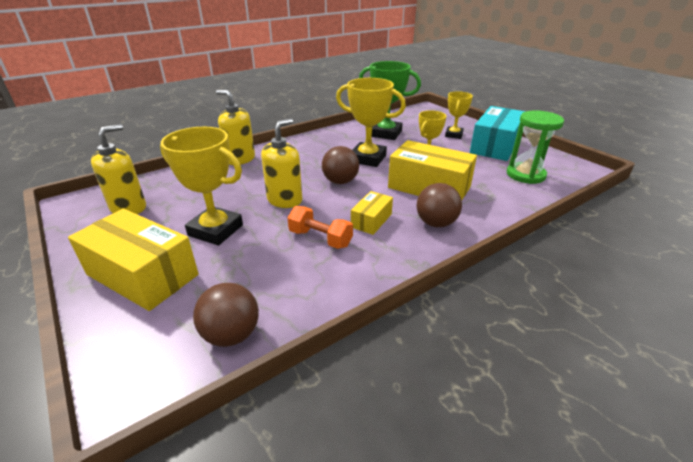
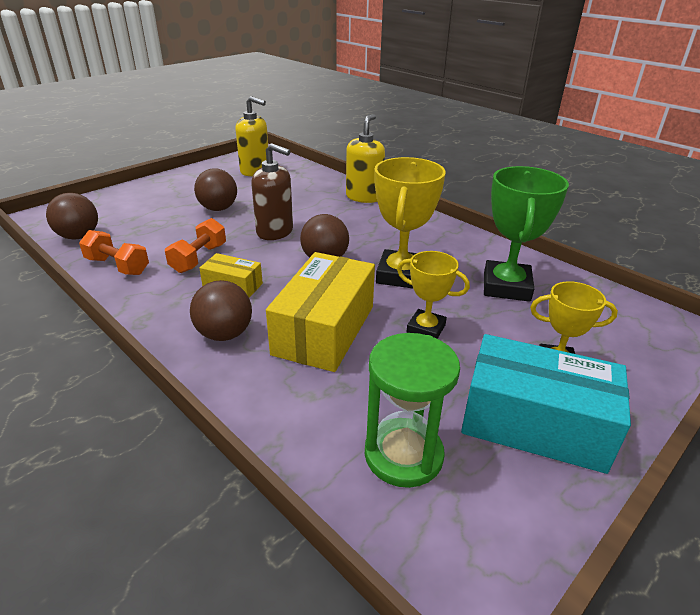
camera: 80 degrees right, 0 degrees up
yellow box [68,209,199,311] -> none
yellow trophy [160,127,243,245] -> brown ball [194,168,237,211]
yellow soap dispenser [261,119,302,208] -> brown soap dispenser [251,143,293,240]
none -> orange dumbbell [79,230,149,275]

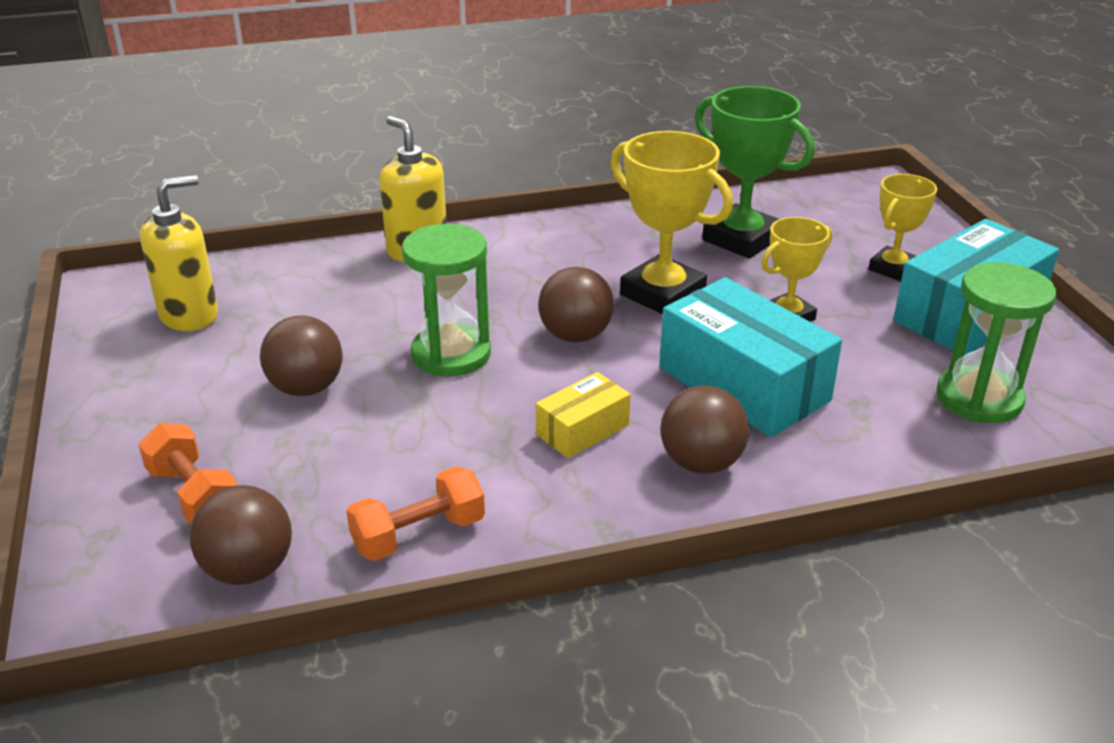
camera: 60 degrees left, 0 degrees up
orange dumbbell [165,218,226,273] -> orange dumbbell moved to [138,423,237,524]
brown soap dispenser [251,143,293,240] -> green hourglass [402,224,491,376]
yellow box [266,252,375,372] -> turquoise box [659,277,842,437]

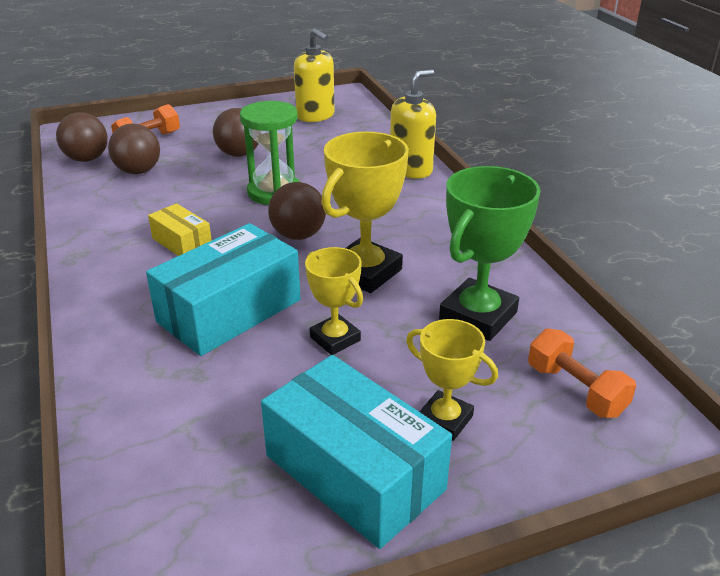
camera: 85 degrees right, 0 degrees up
orange dumbbell [347,466,485,561] -> orange dumbbell moved to [528,328,636,418]
brown ball [660,386,749,473] -> brown ball moved to [108,123,160,174]
green hourglass [936,262,1056,423] -> none

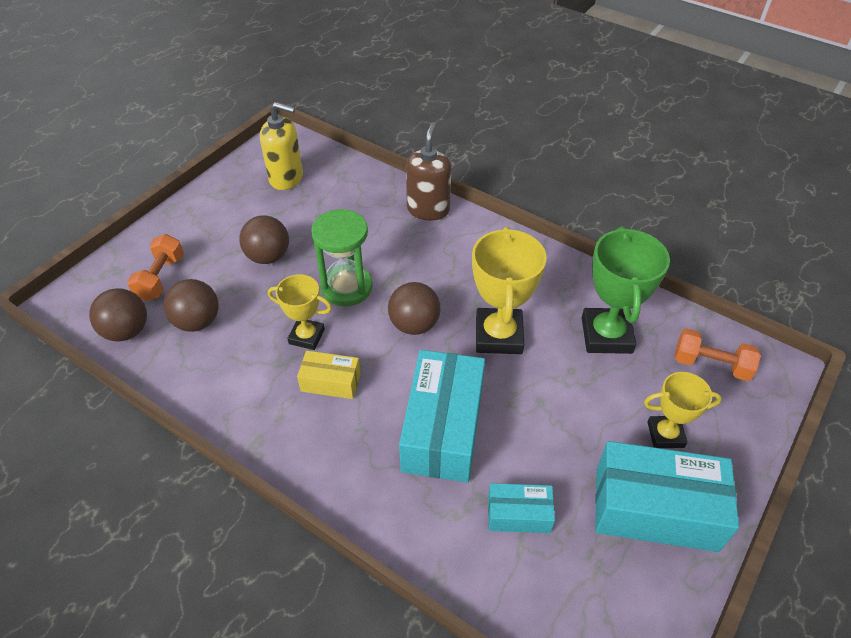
camera: 35 degrees left, 15 degrees up
yellow trophy [305,247,363,355] -> yellow trophy moved to [268,274,332,350]
yellow soap dispenser [390,69,436,179] -> brown soap dispenser [406,122,452,221]
none -> turquoise box [488,483,555,533]

